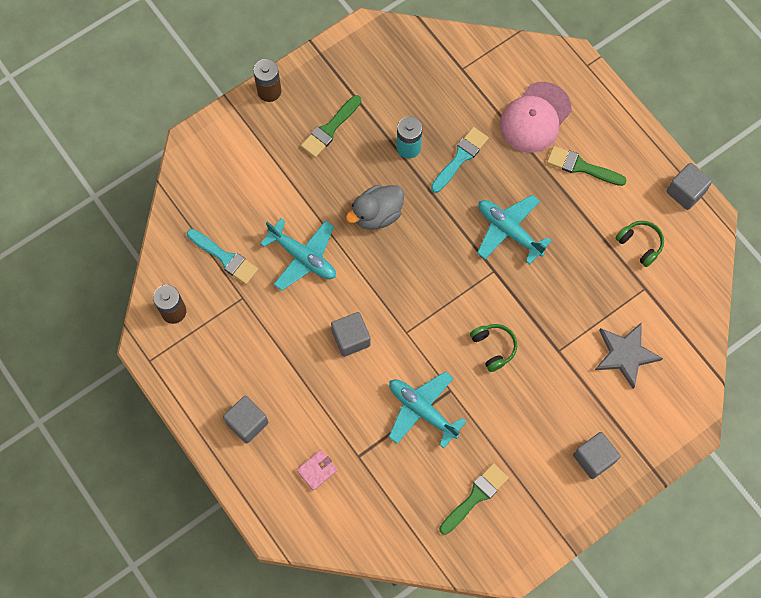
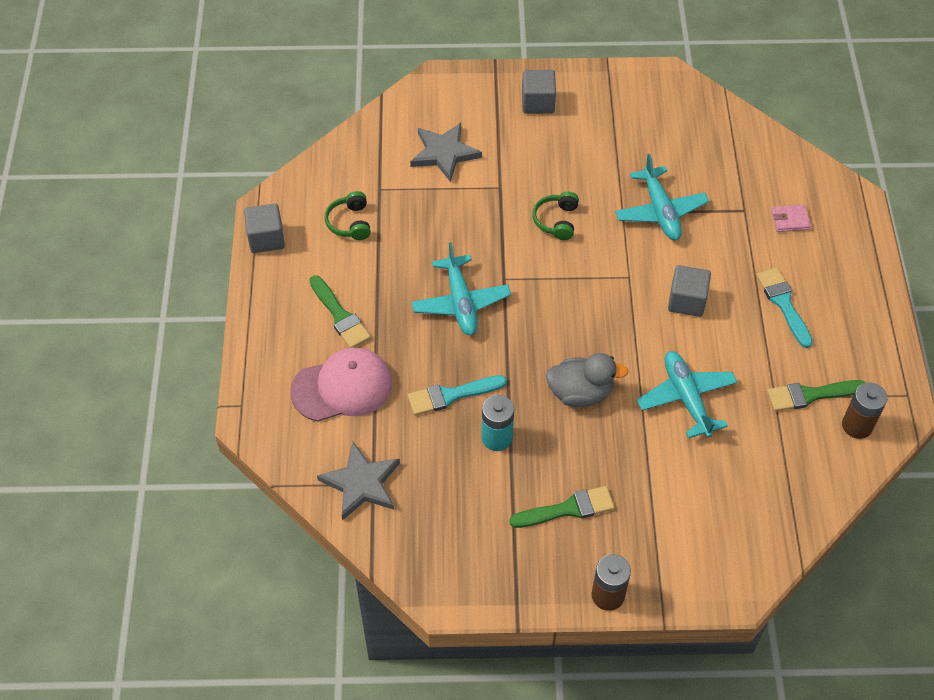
camera: 145 degrees left, 15 degrees down
turquoise brush [187,229,258,284] -> turquoise brush moved to [756,268,813,348]
grey cube [223,396,269,443] -> none
green brush [439,463,509,535] -> green brush moved to [767,380,866,411]
none -> grey star [317,442,400,520]

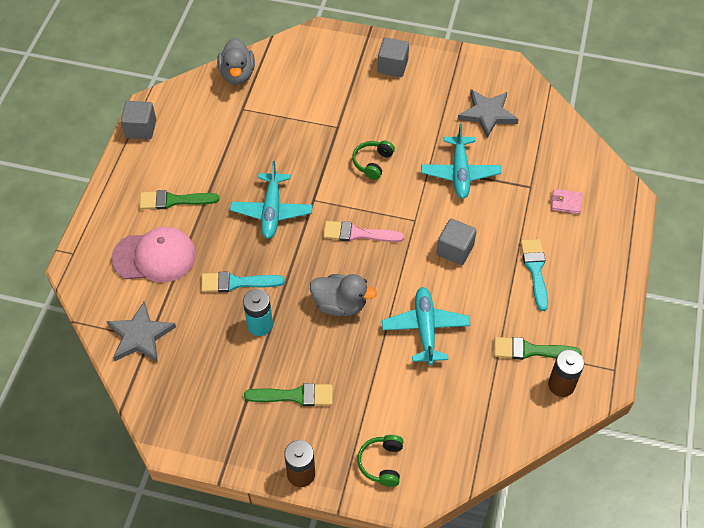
camera: 15 degrees right, 0 degrees up
green brush [309,275,371,348] -> green brush turned 105 degrees clockwise [140,190,219,210]
green headphones [324,191,371,240] -> green headphones moved to [358,435,403,487]
grey star [410,123,482,182] -> grey star moved to [458,89,519,138]
none -> grey duck [217,38,255,84]
none -> pink brush [323,221,404,242]

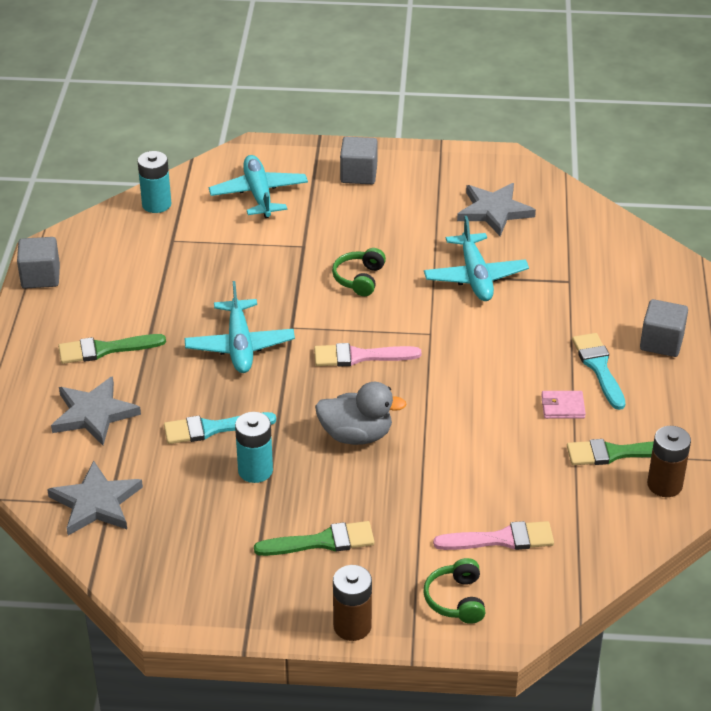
camera: 10 degrees left, 15 degrees down
pink cap [111,227,196,283] -> grey star [51,376,141,445]
grey duck [217,38,255,84] -> turquoise battery [137,151,171,213]
turquoise plane [382,287,470,365] -> turquoise plane moved to [209,155,308,218]
grey cube [437,219,477,265] -> grey cube moved to [640,299,688,357]
pink wallet [551,189,582,214] -> pink wallet moved to [541,391,586,419]
none -> pink brush [433,521,554,550]

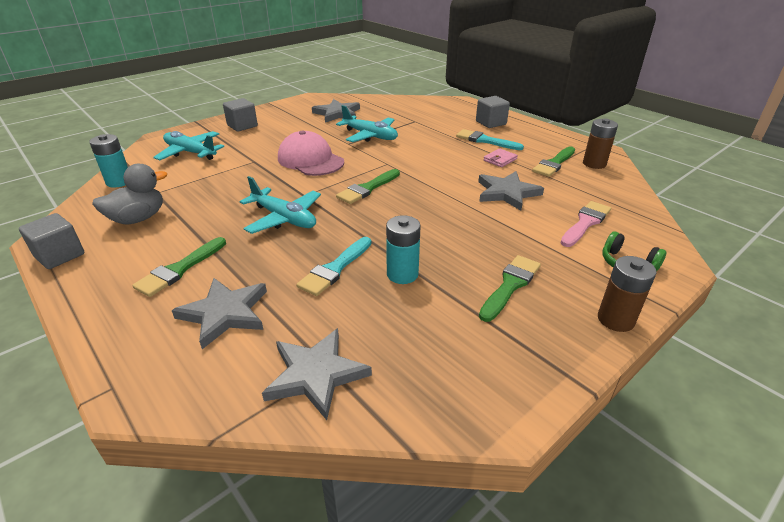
camera: 45 degrees left, 5 degrees down
pink brush [314,343,422,367] -> green brush [336,169,400,204]
grey duck [315,382,407,445] -> grey duck moved to [92,164,167,224]
green headphones [332,248,386,296] -> pink cap [278,130,344,176]
none -> grey star [478,171,544,211]

